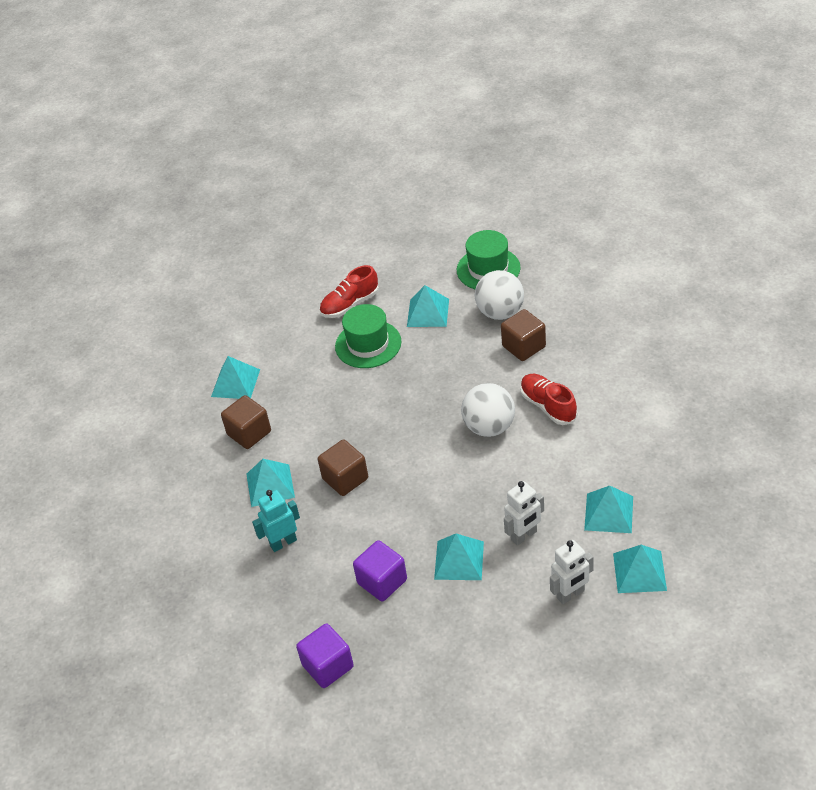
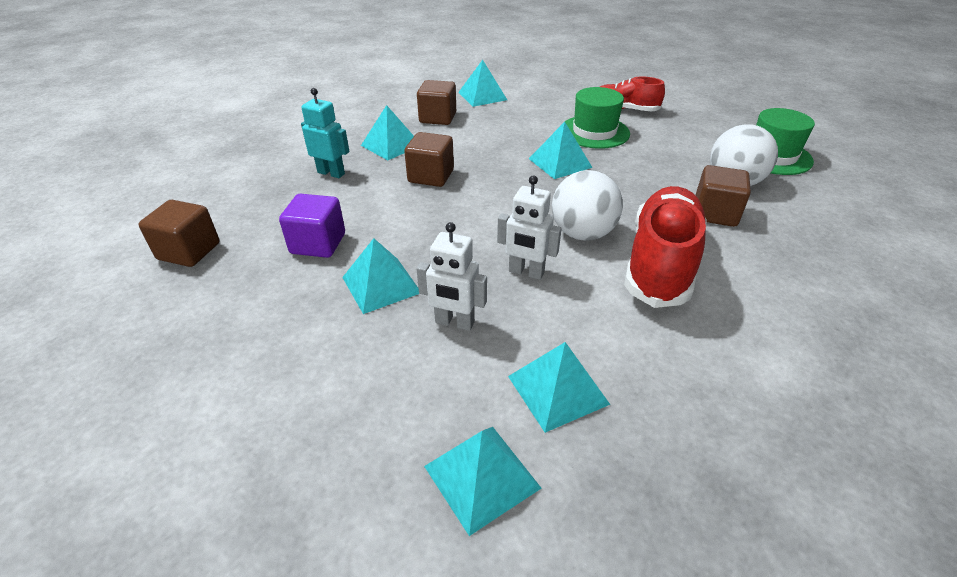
camera: 50 degrees right, 5 degrees down
purple cube [296,624,354,688] -> brown cube [139,200,220,267]
turquoise pyramid [407,285,449,327] -> turquoise pyramid moved to [529,122,593,179]
red shoe [520,374,577,425] -> red shoe [624,186,707,308], size x1.68
white robot [550,540,594,605] -> white robot moved to [497,175,562,280]

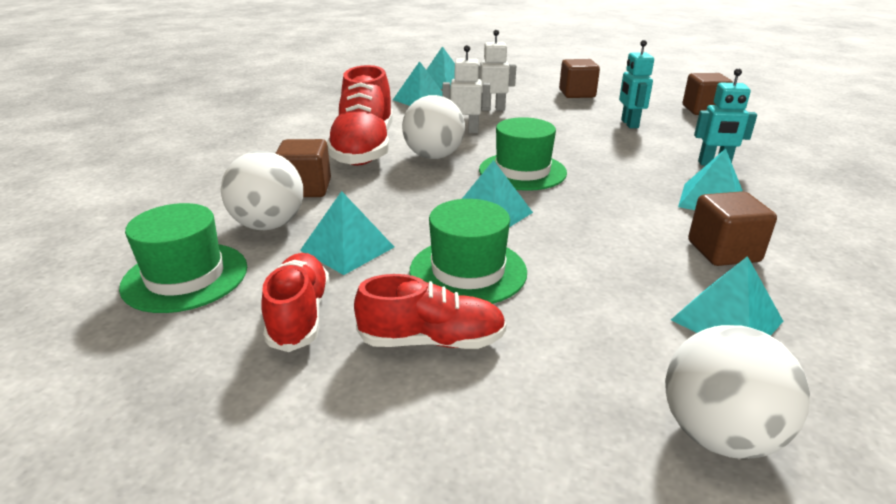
camera: 160 degrees right, 10 degrees down
purple cube [279,194,345,258] -> turquoise robot [619,40,654,128]
turquoise pyramid [342,238,419,314] -> turquoise pyramid moved to [300,191,394,275]
brown cube [404,132,454,187] -> brown cube moved to [559,59,600,98]
none -> red shoe [261,253,329,352]
none -> green hat [479,117,567,191]
none -> white ball [665,325,810,458]

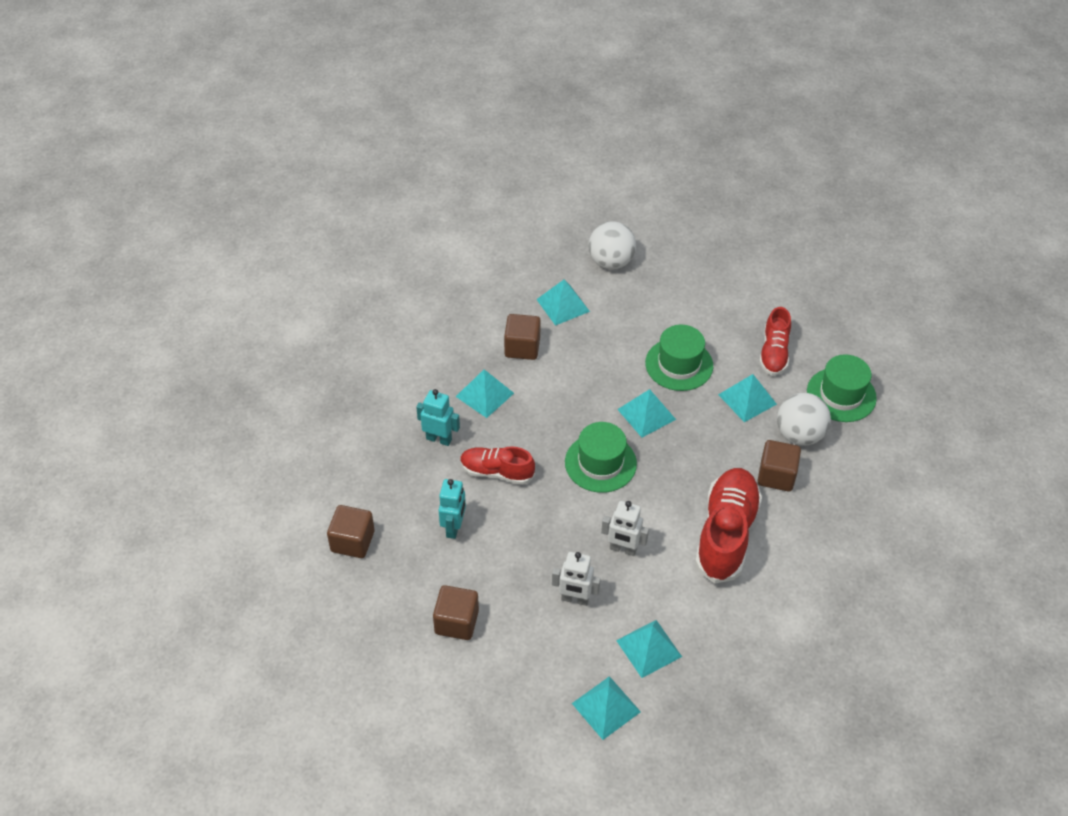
camera: 165 degrees left, 20 degrees up
red shoe [354,274,507,349] -> red shoe moved to [460,446,535,485]
white ball [402,95,465,159] -> none

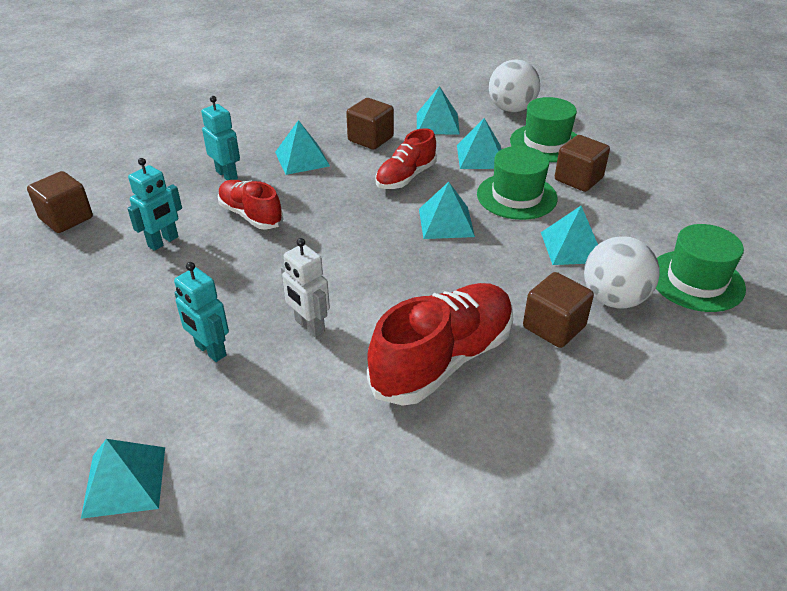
camera: 30 degrees right, 10 degrees down
brown cube [433,585,479,640] -> brown cube moved to [555,135,610,192]
white robot [552,552,601,606] -> turquoise robot [174,262,229,362]
green hat [565,422,637,493] -> green hat moved to [510,97,577,162]
turquoise pyramid [616,620,682,678] -> turquoise pyramid moved to [457,118,502,169]
red shoe [759,307,791,375] -> red shoe moved to [376,128,437,189]

